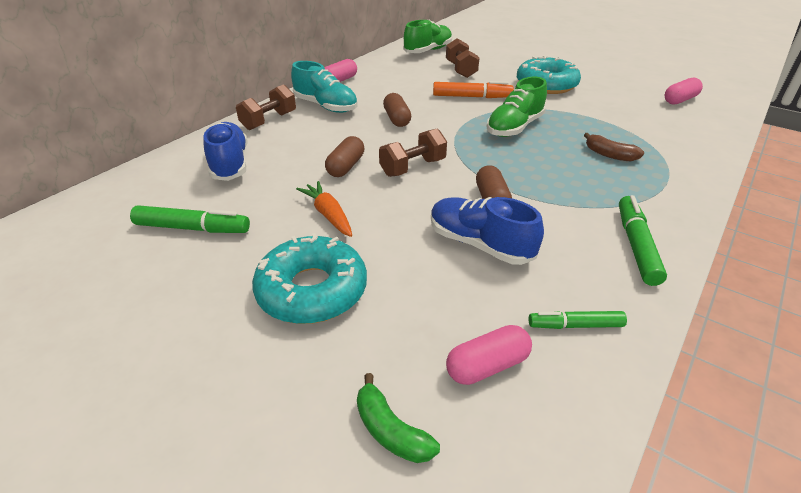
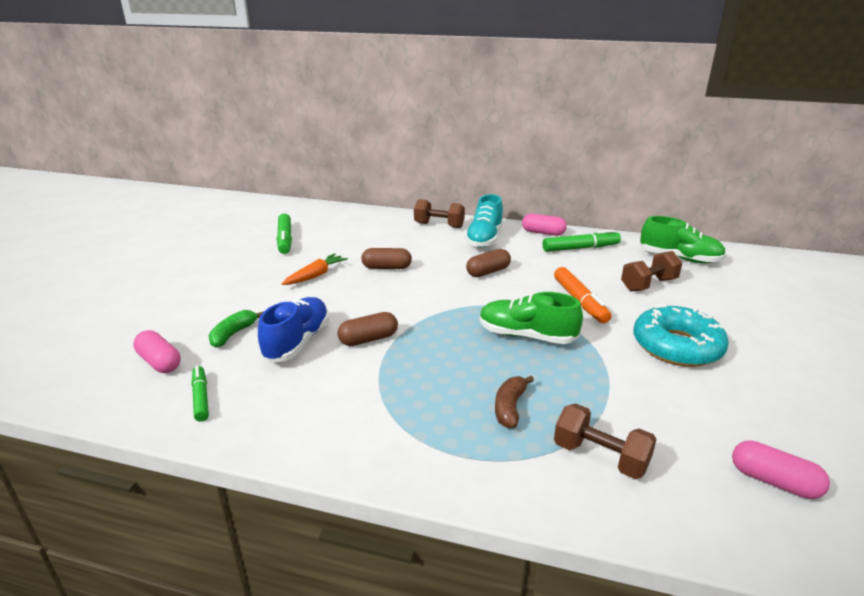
camera: 70 degrees right, 10 degrees down
blue shoe [203,122,248,181] -> none
turquoise donut [252,233,367,324] -> none
green banana [357,373,440,463] -> green banana moved to [208,310,264,348]
brown dumbbell [379,129,447,177] -> brown dumbbell moved to [554,403,657,479]
green marker [619,195,667,286] -> green marker moved to [543,230,621,252]

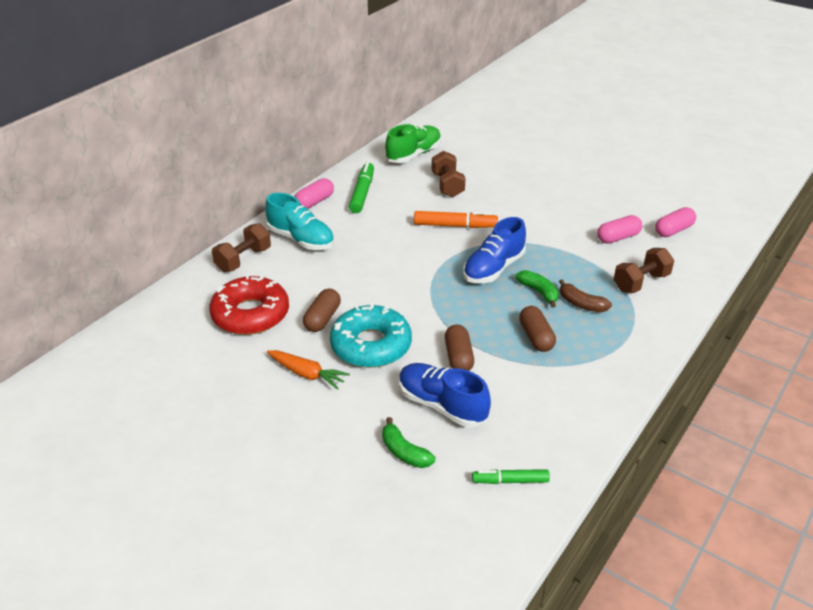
camera: 70 degrees left, 10 degrees up
pink capsule [133,330,181,373] -> pink capsule moved to [597,215,642,244]
green marker [277,213,292,254] -> none
orange carrot [282,253,348,285] -> orange carrot turned 150 degrees clockwise [267,350,350,390]
brown capsule [466,249,511,277] -> brown capsule moved to [519,306,556,352]
green shoe [480,292,583,344] -> blue shoe [463,217,526,283]
turquoise donut [634,304,729,367] -> turquoise donut moved to [330,303,412,368]
none -> red donut [209,274,289,335]
none -> green banana [515,270,559,308]

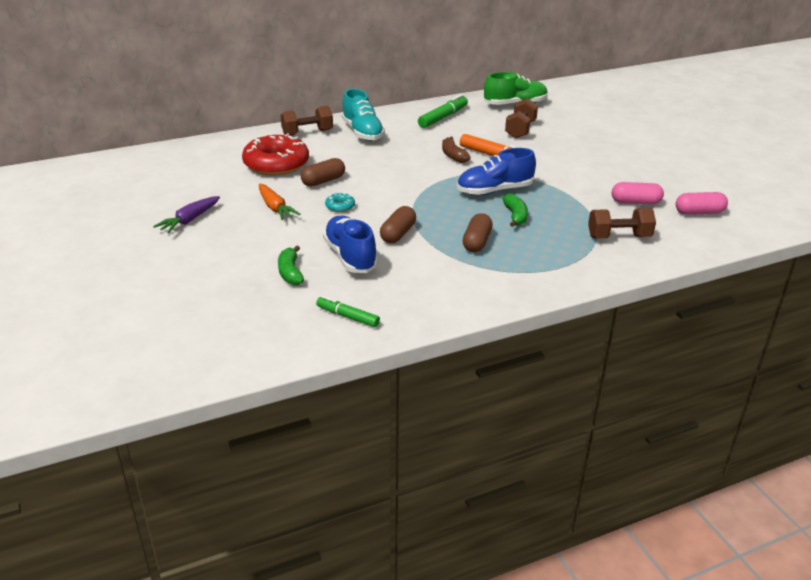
camera: 30 degrees right, 5 degrees down
pink capsule [295,178,334,209] -> none
turquoise donut [330,303,412,368] -> turquoise donut [325,192,355,212], size x0.41
brown banana [559,279,612,312] -> brown banana moved to [442,137,471,163]
none -> purple carrot [153,196,220,233]

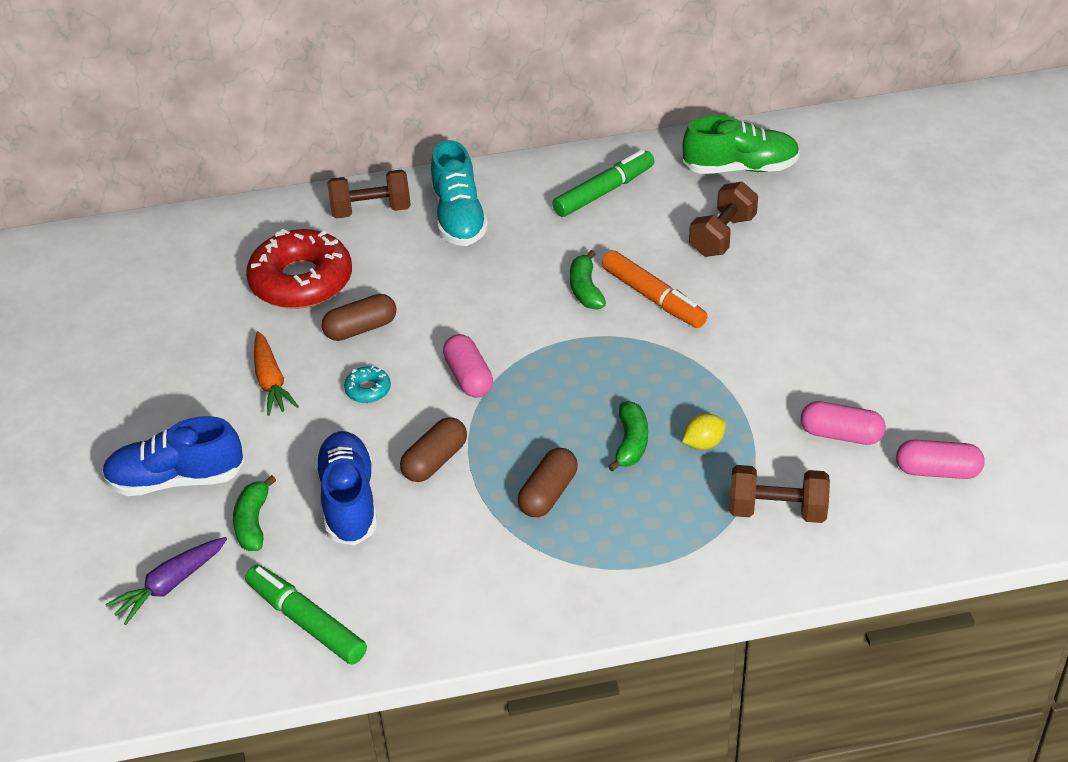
camera: 15 degrees right, 10 degrees up
purple carrot [153,196,220,233] -> purple carrot moved to [105,537,227,625]
green marker [316,296,380,327] -> green marker [245,565,367,665], size x1.54
brown banana [442,137,471,163] -> green banana [570,250,606,310]
blue shoe [457,148,536,195] -> blue shoe moved to [102,416,244,496]
none -> pink capsule [443,334,493,398]
none -> yellow lemon [682,414,726,450]

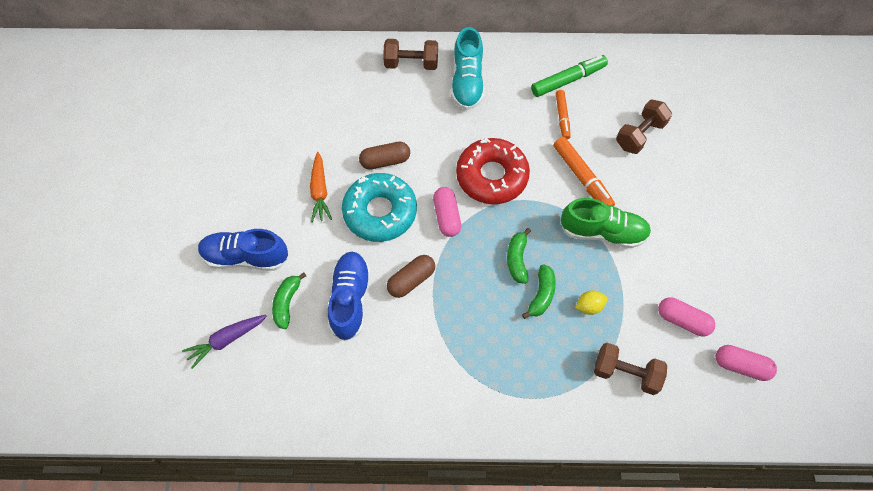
camera: 10 degrees right, 20 degrees up
green marker [245,565,367,665] -> none
red donut [246,229,352,309] -> red donut moved to [456,138,530,204]
turquoise donut [344,366,391,403] -> turquoise donut [342,173,417,242], size x2.42
brown capsule [518,448,578,517] -> none
green banana [570,250,606,310] -> green banana moved to [507,228,531,284]
green shoe [682,115,800,174] -> green shoe moved to [560,198,651,248]
none -> orange marker [556,90,571,139]

